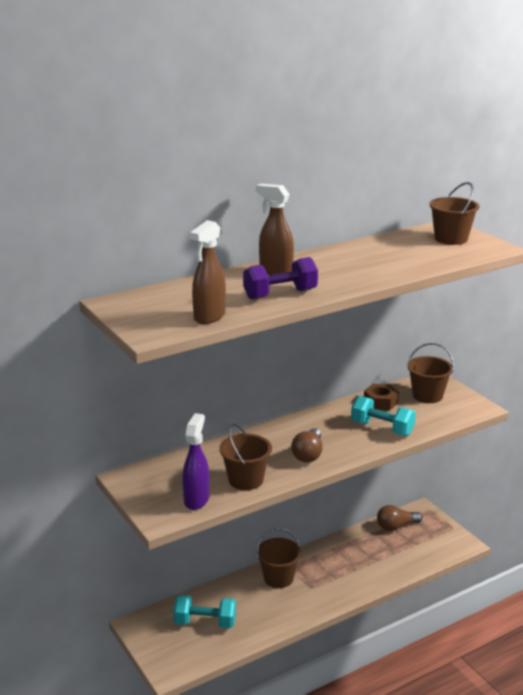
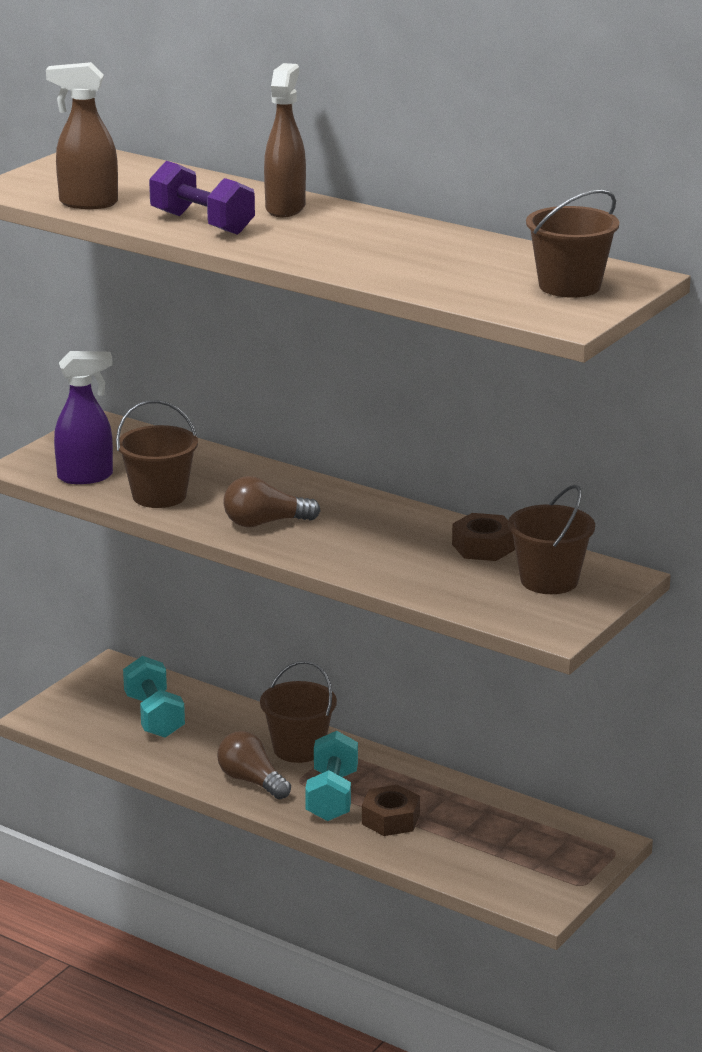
camera: 65 degrees right, 0 degrees up
turquoise dumbbell [351,396,416,436] -> turquoise dumbbell moved to [305,731,358,821]
brown light bulb [377,505,422,531] -> brown light bulb moved to [217,731,291,799]
none -> brown nut [362,785,420,836]

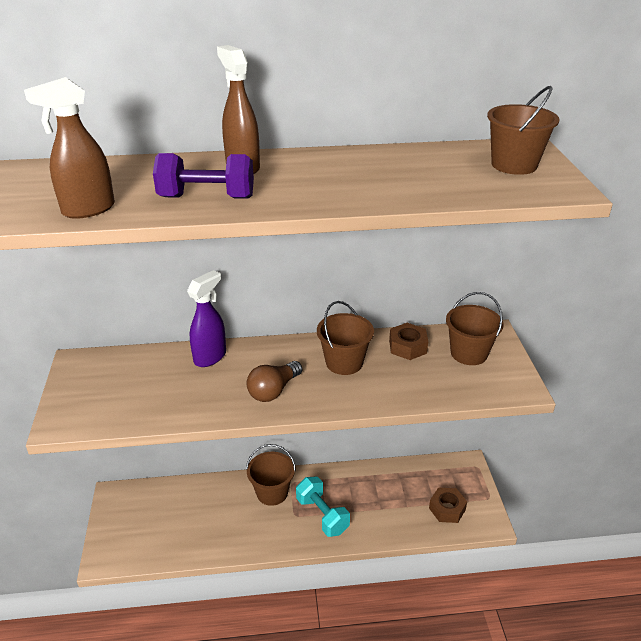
camera: 40 degrees left, 10 degrees up
purple spray bottle [54,351,113,484] -> purple spray bottle moved to [187,270,226,367]
brown bucket [116,400,198,508] -> brown bucket moved to [317,301,374,375]
turquoise dumbbell [123,656,185,738] -> none
brown light bulb [217,731,291,799] -> none
brown nut [362,785,420,836] -> brown nut moved to [429,487,467,523]

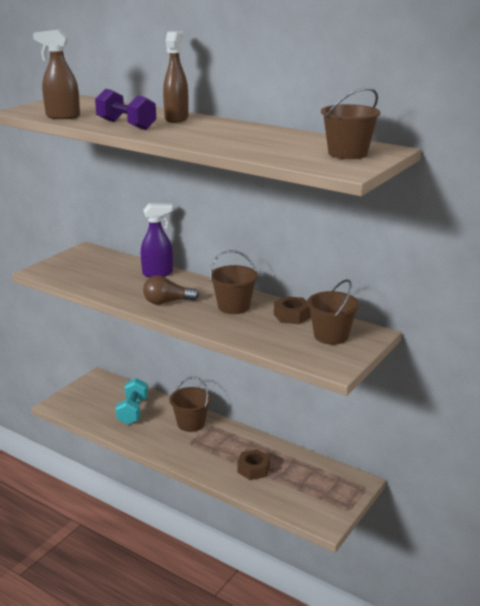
camera: 40 degrees right, 10 degrees down
turquoise dumbbell [296,477,350,537] -> turquoise dumbbell moved to [116,378,148,425]
brown nut [429,487,467,523] -> brown nut moved to [237,449,270,480]

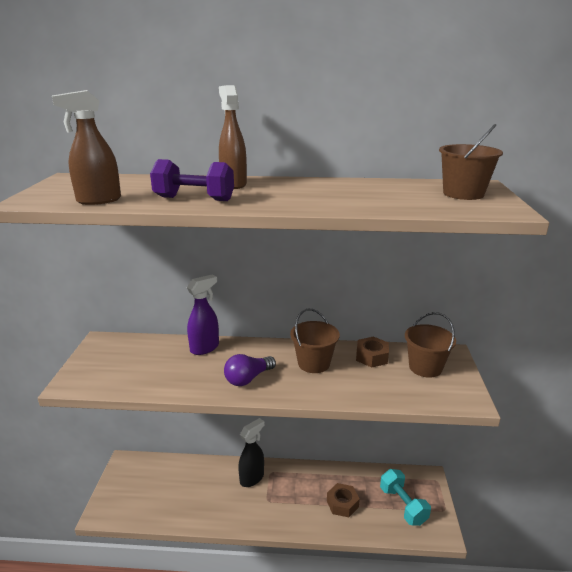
camera: 30 degrees left, 0 degrees up
turquoise dumbbell [116,378,148,425] -> turquoise dumbbell moved to [380,469,431,526]
brown light bulb [143,275,199,305] -> purple light bulb [224,354,276,386]
brown bucket [169,377,211,432] -> black spray bottle [238,418,264,487]

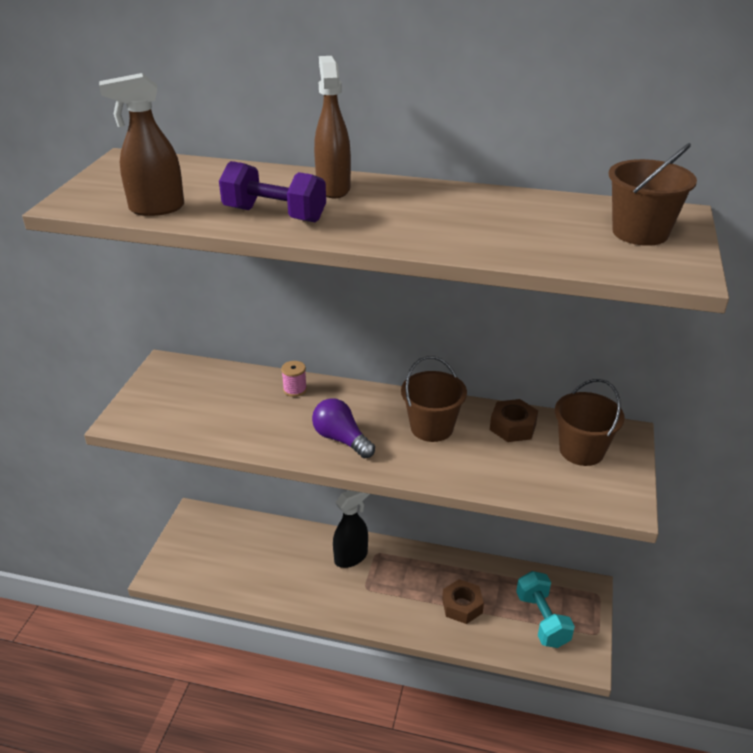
camera: 10 degrees right, 10 degrees up
purple spray bottle [187,274,219,355] -> pink spool [281,361,307,397]
purple light bulb [224,354,276,386] -> purple light bulb turned 75 degrees clockwise [312,398,375,459]

